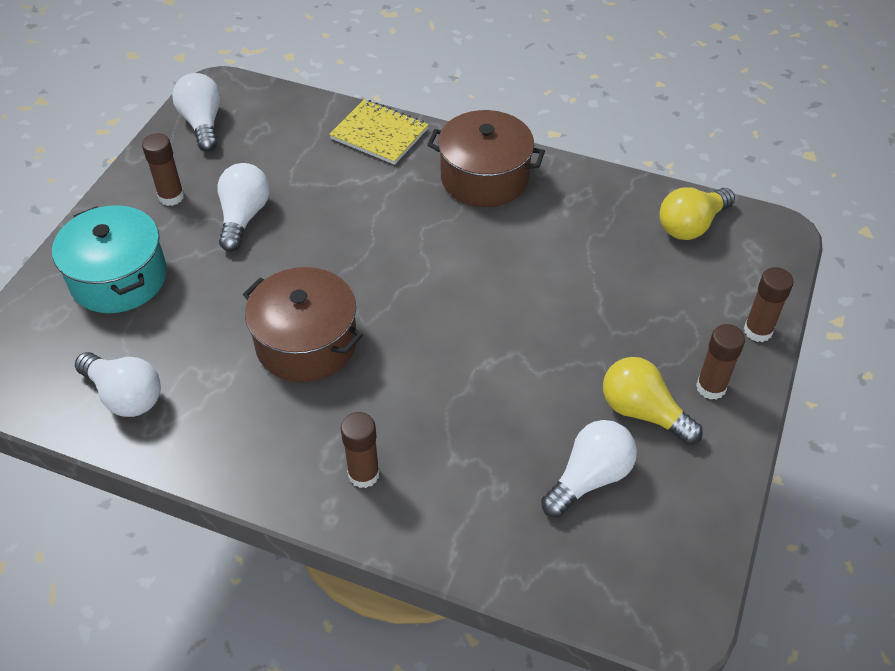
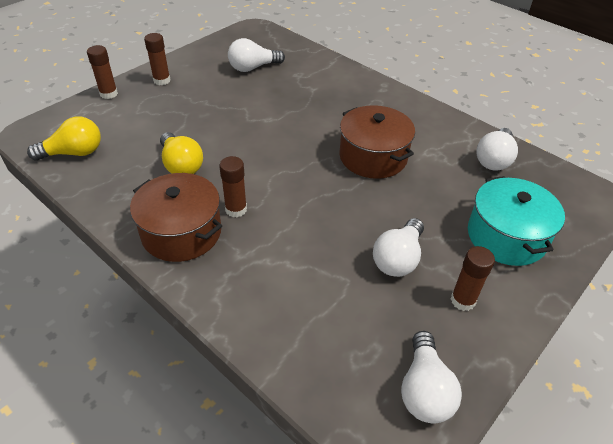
camera: 160 degrees left, 5 degrees down
white light bulb [75,352,161,417] -> white light bulb turned 120 degrees counterclockwise [476,128,518,171]
yellow notebook [329,99,428,165] -> none
brown glue stick [341,412,380,488] -> brown glue stick moved to [219,156,247,217]
yellow light bulb [603,357,703,445] -> yellow light bulb moved to [160,132,203,174]

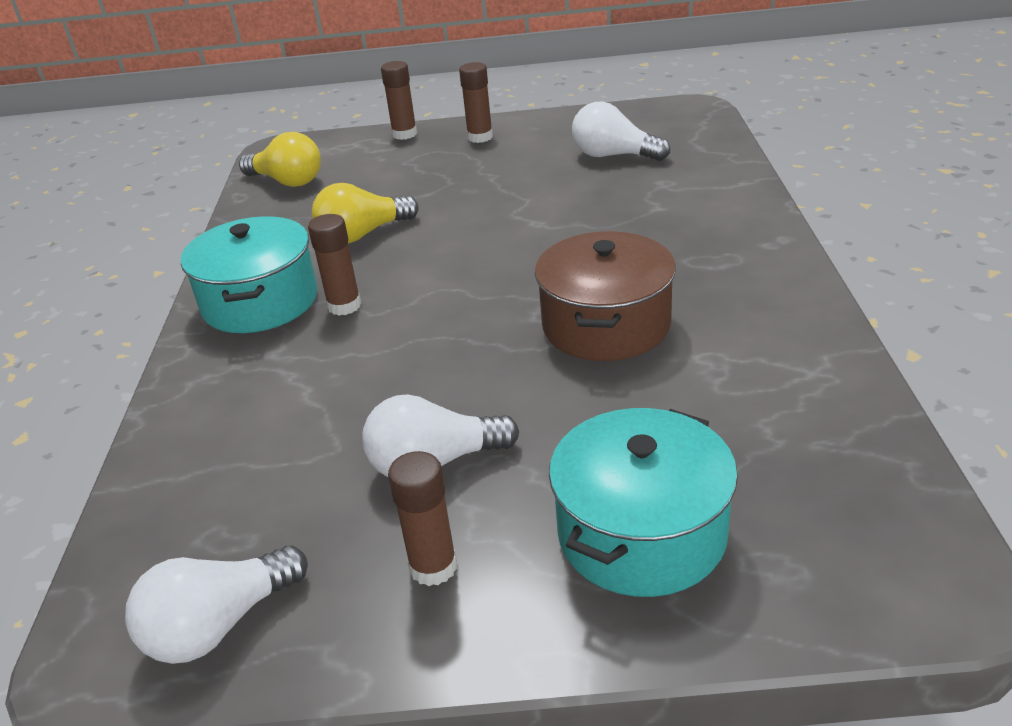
camera: 50 degrees right, 10 degrees down
brown pot [130,173,222,262] -> turquoise pot [181,216,318,333]
yellow light bulb [160,132,203,174] -> yellow light bulb turned 45 degrees clockwise [312,183,419,244]
white light bulb [476,128,518,171] -> none

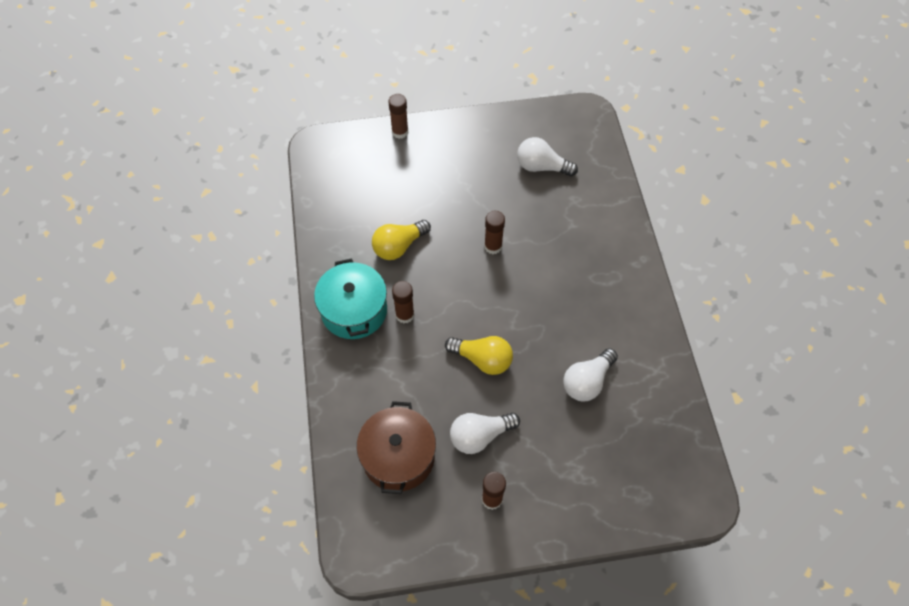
camera: 10 degrees left, 25 degrees up
white light bulb [125,546,308,664] -> white light bulb moved to [563,348,618,401]
yellow light bulb [239,132,321,187] -> yellow light bulb moved to [445,336,513,375]
brown glue stick [459,62,493,143] -> brown glue stick moved to [484,211,505,254]
brown pot [535,231,676,361] -> brown pot moved to [357,401,436,494]
turquoise pot [549,408,738,597] -> none

